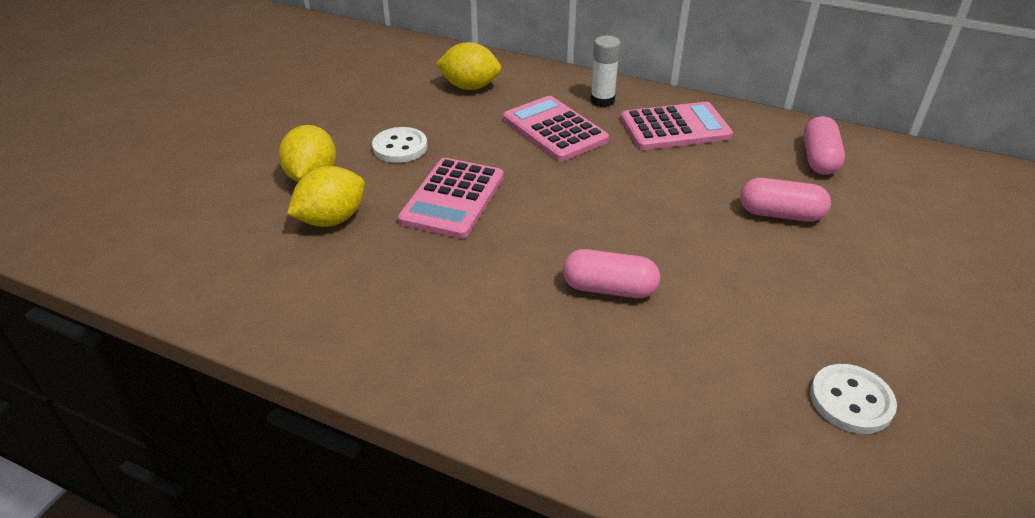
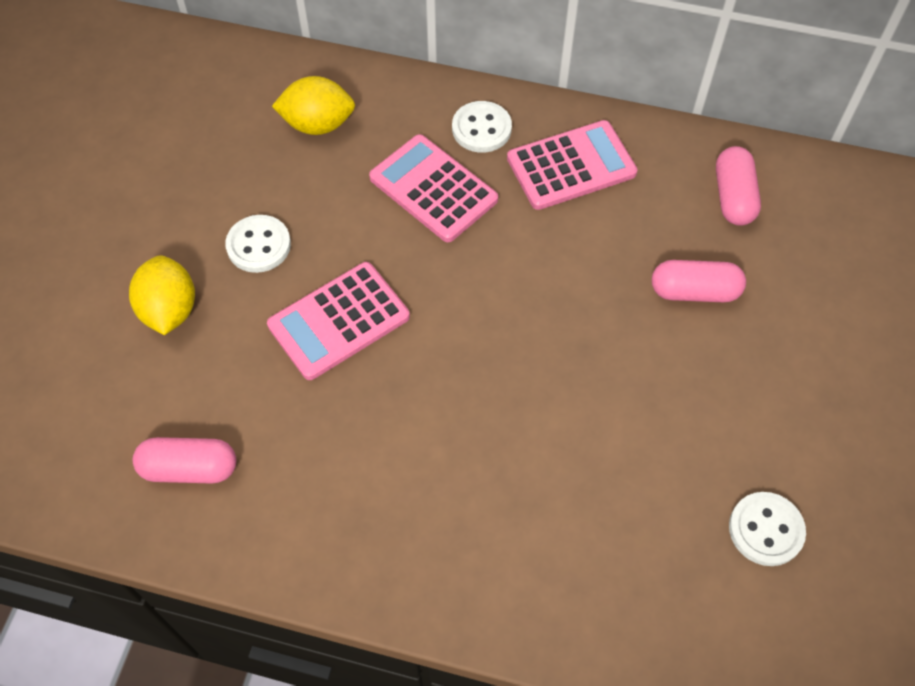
camera: 10 degrees left, 20 degrees up
yellow lemon [287,166,365,227] -> none
pink calculator [398,158,504,239] -> pink calculator turned 45 degrees clockwise [267,262,410,380]
pink capsule [563,249,660,298] -> pink capsule moved to [133,437,236,484]
white glue stick [590,36,621,107] -> white button [452,101,512,153]

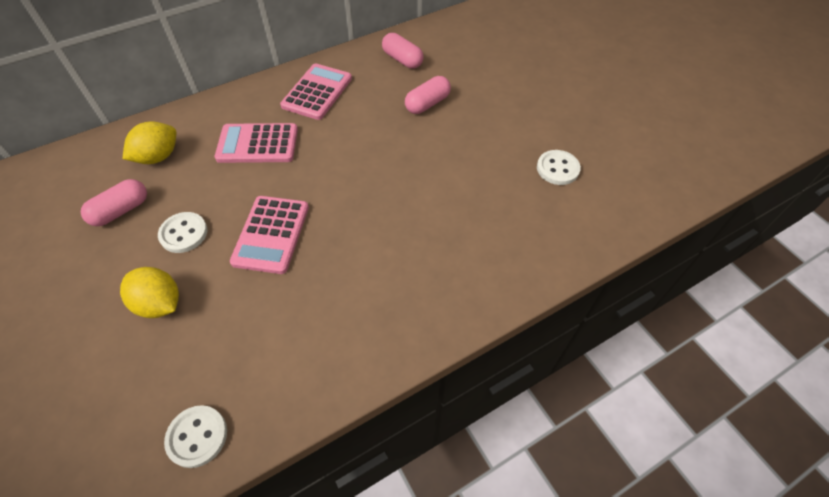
camera: 45 degrees left, 5 degrees down
pink capsule [133,437,236,484] -> pink capsule moved to [80,179,147,226]
white button [452,101,512,153] -> white button moved to [164,405,227,468]

